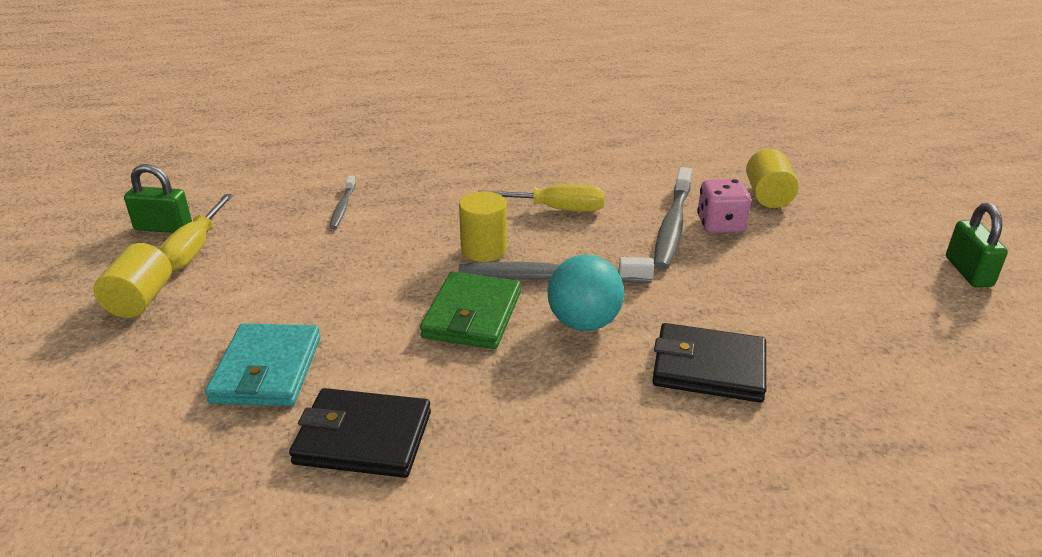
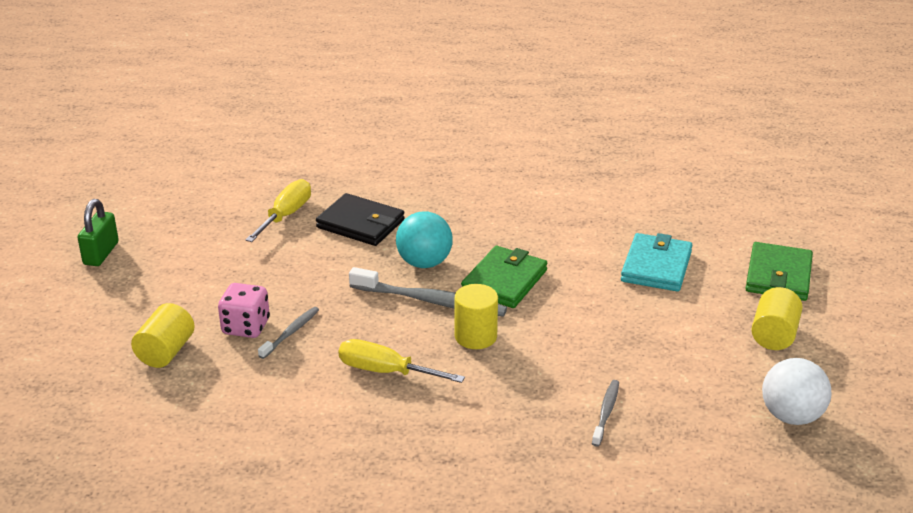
camera: 165 degrees left, 0 degrees up
green padlock [124,164,192,233] -> white ball [762,358,831,425]
yellow screwdriver [158,194,233,272] -> yellow screwdriver moved to [245,179,311,242]
black wallet [289,388,431,478] -> none
grey toothbrush [654,167,692,270] -> grey toothbrush [258,307,319,359], size x0.54
none -> green wallet [745,242,813,301]

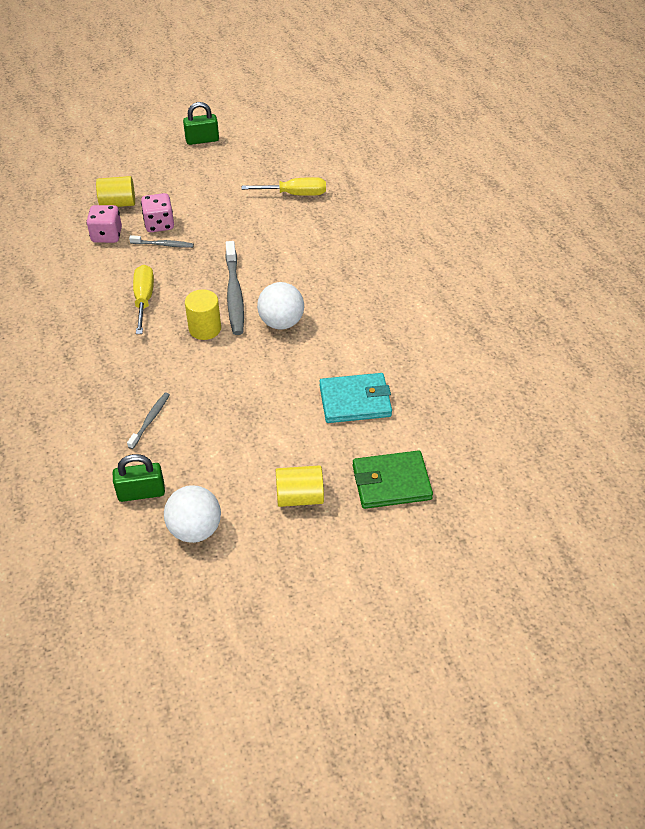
camera: 65 degrees right, 15 degrees up
black wallet [316,193,405,246] -> none
turquoise ball [396,211,453,268] -> none
green wallet [461,246,547,308] -> white ball [257,282,304,329]
grey toothbrush [592,380,619,447] -> grey toothbrush turned 60 degrees counterclockwise [127,392,170,449]
none -> pink dice [86,205,122,243]
none -> green padlock [113,454,165,502]

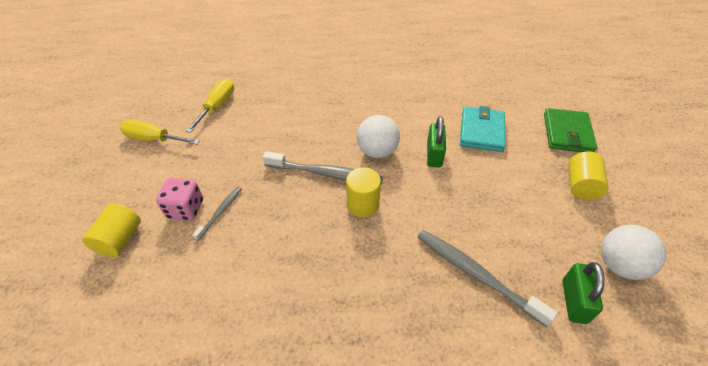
camera: 70 degrees left, 0 degrees up
pink dice [86,205,122,243] -> none
grey toothbrush [127,392,170,449] -> grey toothbrush [417,230,558,327], size x1.85
yellow screwdriver [133,265,154,334] -> yellow screwdriver moved to [120,120,200,145]
green padlock [183,102,219,145] -> green padlock moved to [427,116,446,167]

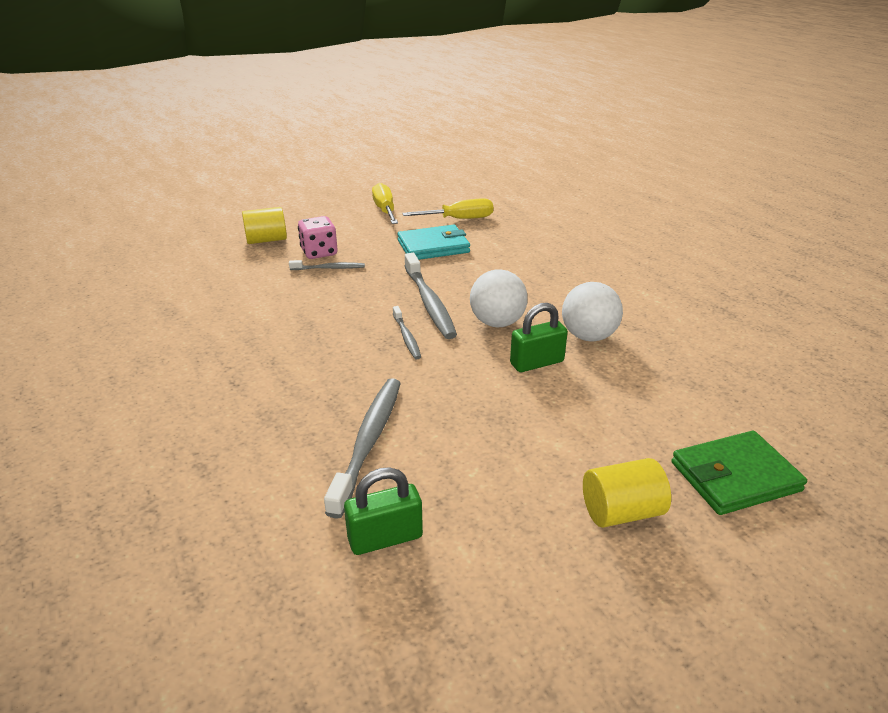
camera: 60 degrees right, 15 degrees down
yellow cylinder [346,167,381,217] -> grey toothbrush [393,306,421,360]
turquoise wallet [460,106,506,152] -> turquoise wallet moved to [397,225,470,260]
white ball [601,225,667,280] -> white ball moved to [562,282,623,341]

